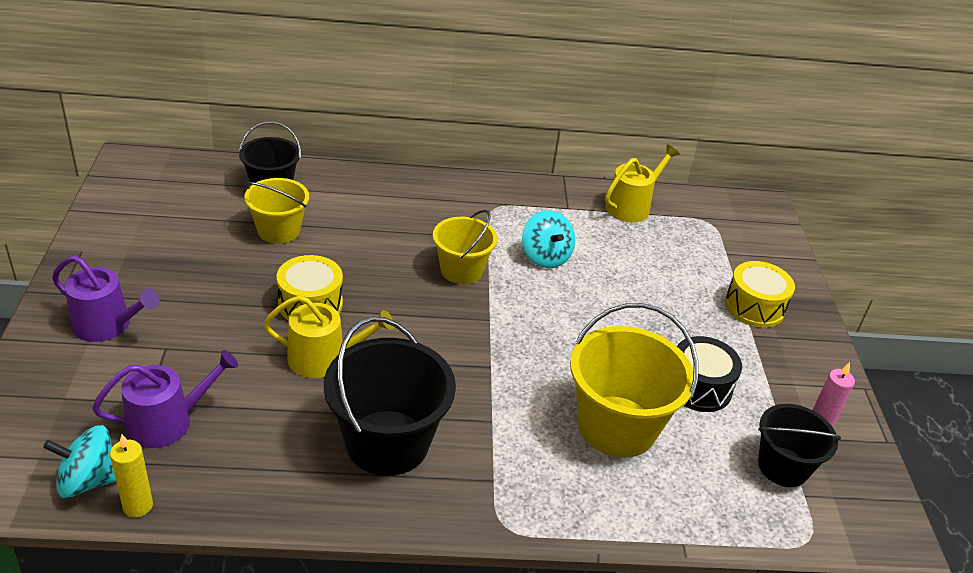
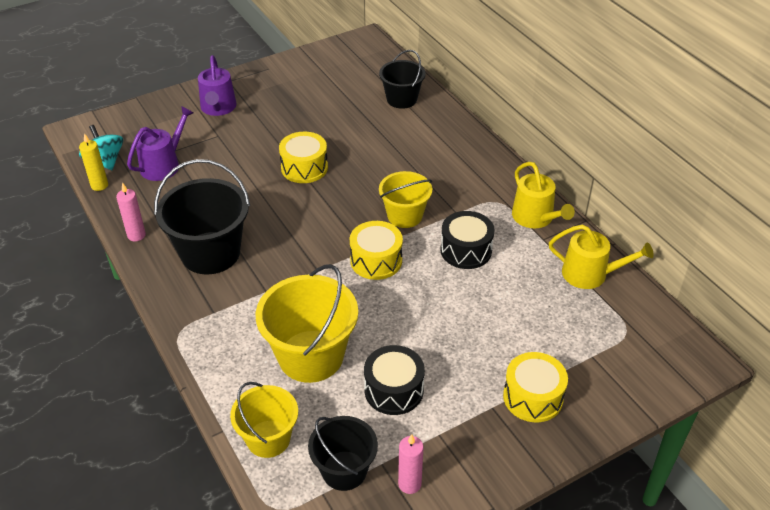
camera: 65 degrees right, 5 degrees up
purple watering can [92,350,238,448] -> purple watering can turned 90 degrees counterclockwise [127,106,194,181]
yellow bucket [244,178,309,244] -> yellow bucket moved to [230,382,298,458]
yellow watering can [263,295,394,378] -> yellow watering can moved to [512,162,575,228]
turquoise spinning top [522,210,575,268] -> black drum [440,211,495,269]
none -> pink candle [116,183,146,241]
none -> yellow drum [350,221,403,280]

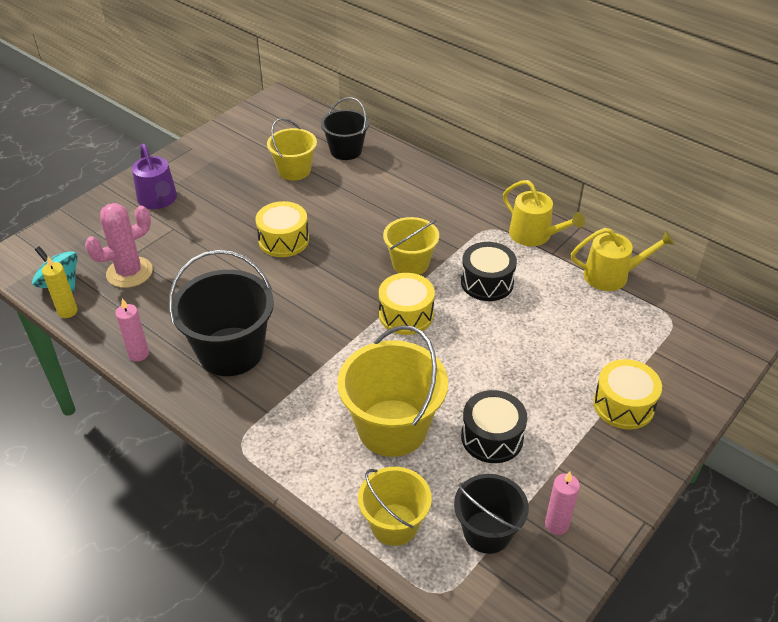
camera: 20 degrees left, 0 degrees up
purple watering can [127,106,194,181] -> pink cactus [85,203,153,288]
none -> yellow bucket [267,118,317,181]

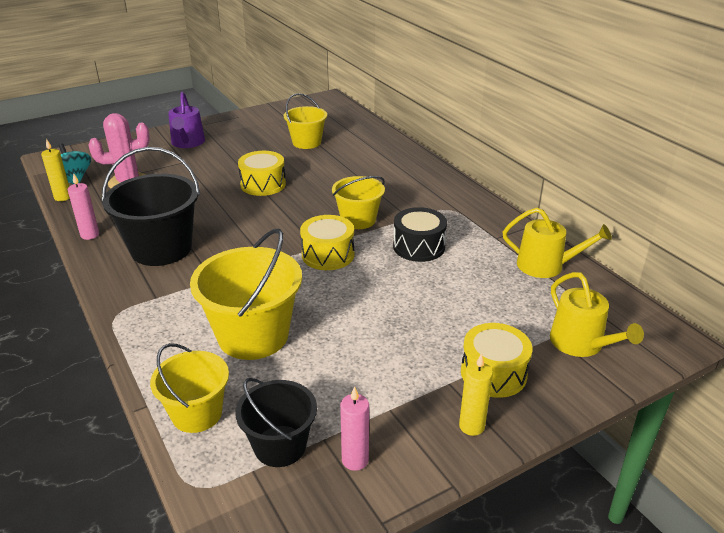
camera: 20 degrees right, 10 degrees down
black bucket [321,97,369,160] -> none
black drum [461,390,527,463] -> none
yellow watering can [503,180,585,246] -> yellow watering can moved to [550,272,644,357]
none -> yellow candle [459,353,493,436]

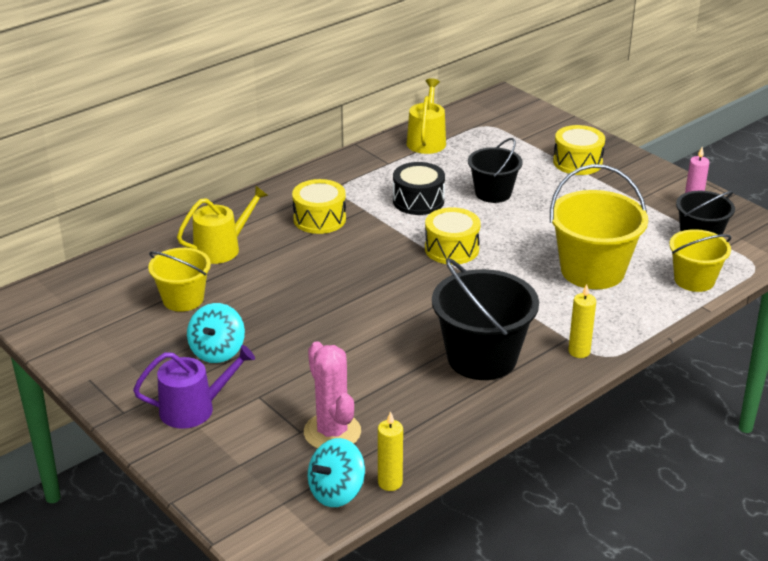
camera: 100 degrees left, 0 degrees up
pink candle [68,173,99,240] -> none
yellow drum [238,151,286,196] -> yellow drum moved to [292,179,346,234]
yellow bucket [332,176,385,229] -> none
yellow candle [459,353,493,436] -> yellow candle moved to [568,284,596,358]
yellow watering can [550,272,644,357] -> yellow watering can moved to [177,185,268,264]
none -> turquoise spinning top [187,303,245,363]
none -> black bucket [468,138,523,203]

